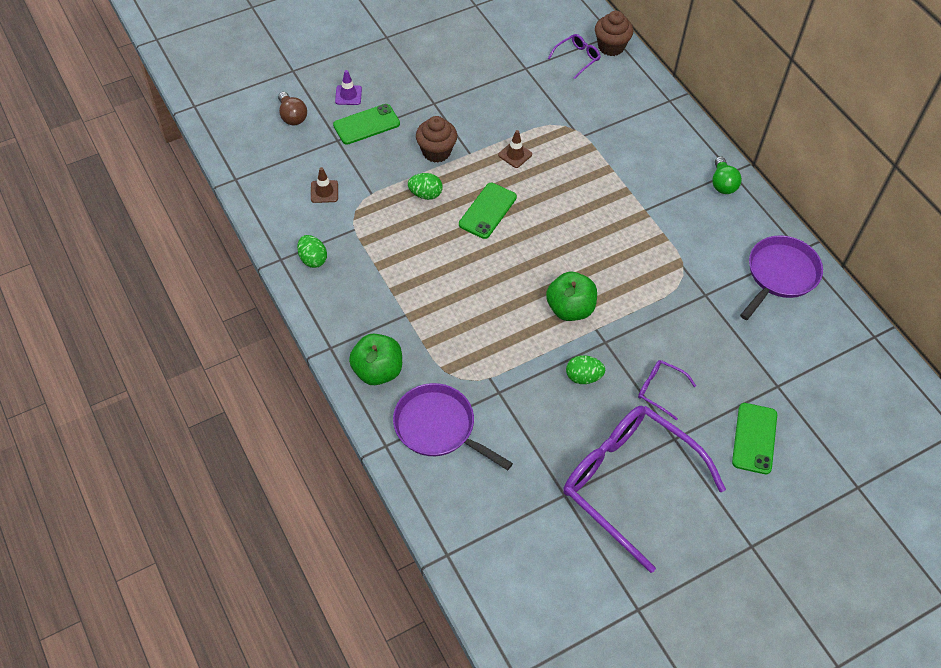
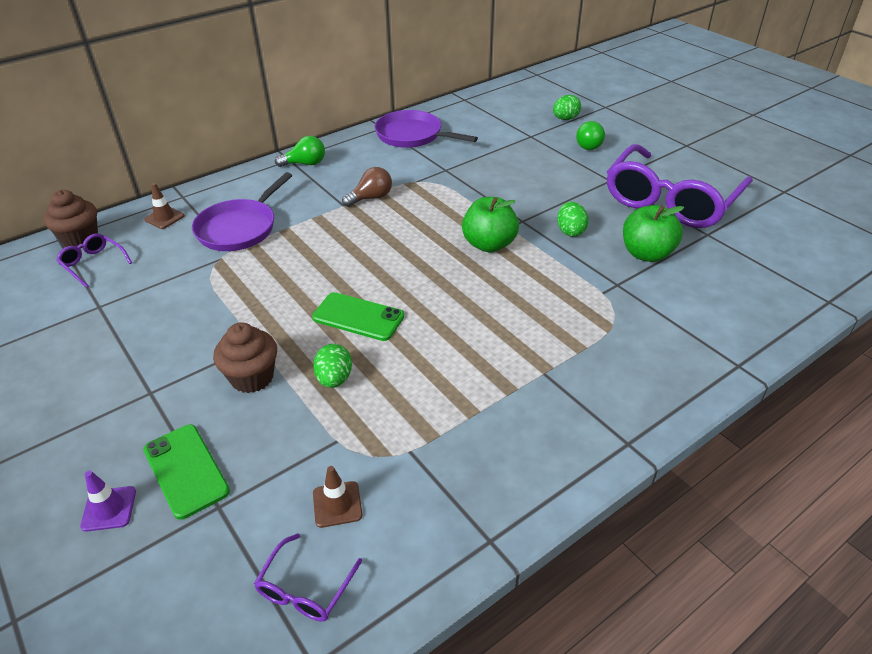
camera: 95 degrees left, 15 degrees down
brown light bulb [278,92,307,125] -> brown light bulb moved to [342,167,392,207]
green egg [297,235,327,268] -> green egg moved to [553,95,581,120]
green apple [349,334,402,385] -> green apple moved to [623,205,684,262]
purple pan [393,383,513,470] -> purple pan moved to [192,172,292,251]
brown traffic cone [498,130,532,168] -> brown traffic cone moved to [144,183,185,229]
purple glasses [638,360,696,420] -> purple glasses moved to [254,533,362,622]
green phone [732,403,777,474] -> green light bulb [576,121,605,150]

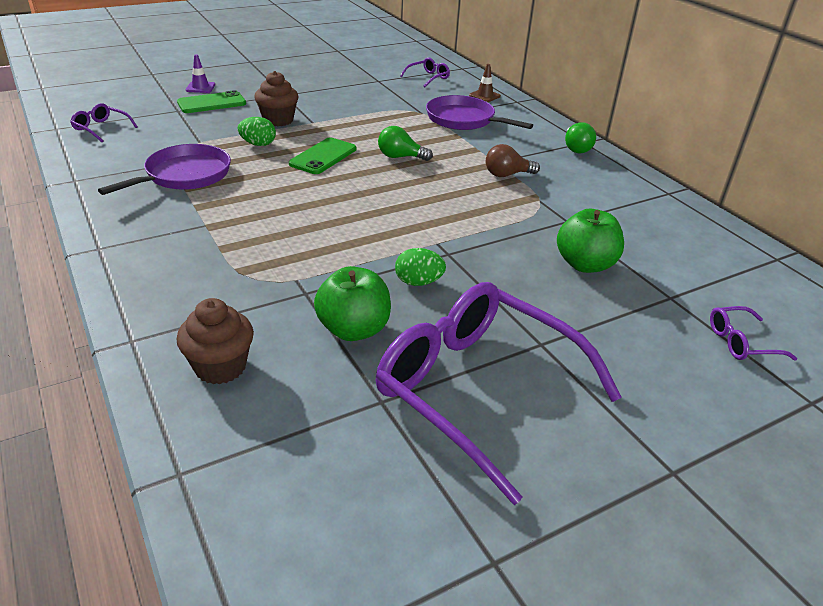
camera: 95 degrees right, 5 degrees down
brown cupcake [44,190,98,249] -> brown cupcake moved to [176,298,254,384]
brown traffic cone [313,466,362,528] -> none
brown light bulb [342,167,392,207] -> brown light bulb turned 105 degrees clockwise [486,144,540,177]
purple pan [375,110,478,148] -> purple pan moved to [98,144,231,195]
green apple [462,197,519,252] -> green apple moved to [557,209,624,273]
green egg [553,95,581,120] -> purple glasses [710,306,797,361]
green light bulb [576,121,605,150] -> green light bulb moved to [378,126,433,161]

